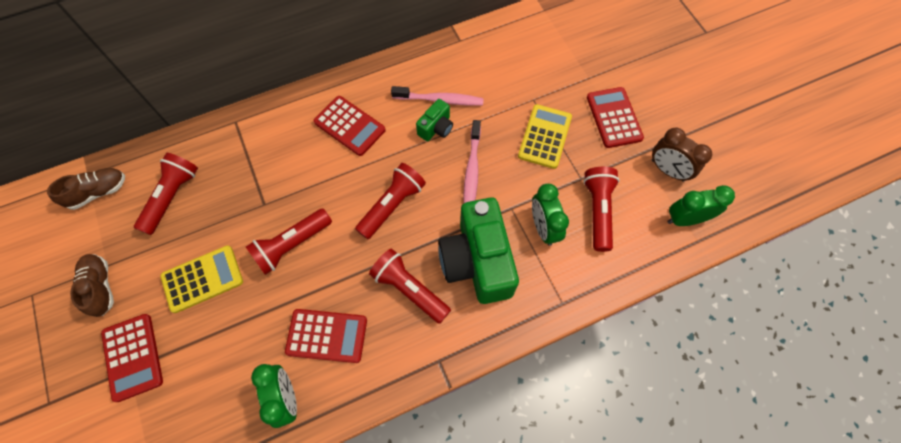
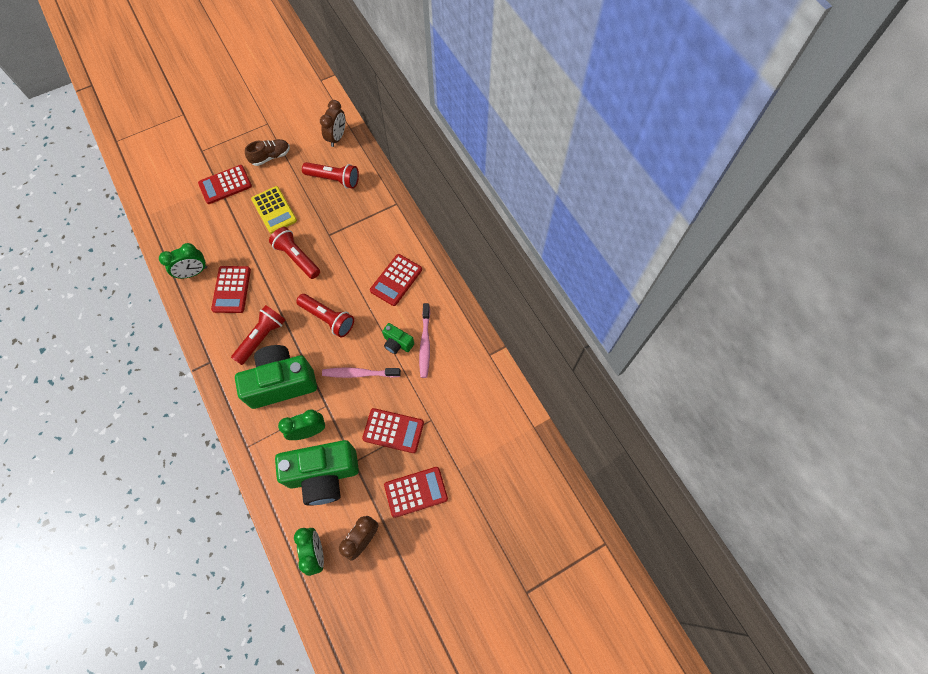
camera: 85 degrees right, 0 degrees up
brown shoe [47,168,125,210] -> brown clock [320,100,345,147]
yellow calculator [518,104,572,169] -> red calculator [362,408,424,453]
red flashlight [583,167,620,252] -> green camera [275,440,359,506]

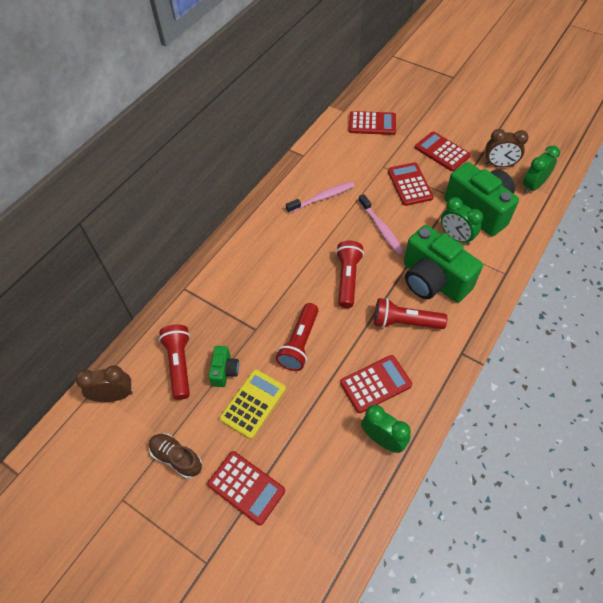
camera: 115 degrees left, 10 degrees down
red calculator [370,254,422,306] -> red calculator moved to [349,111,396,135]
green camera [382,323,414,354] -> green camera moved to [208,346,239,387]

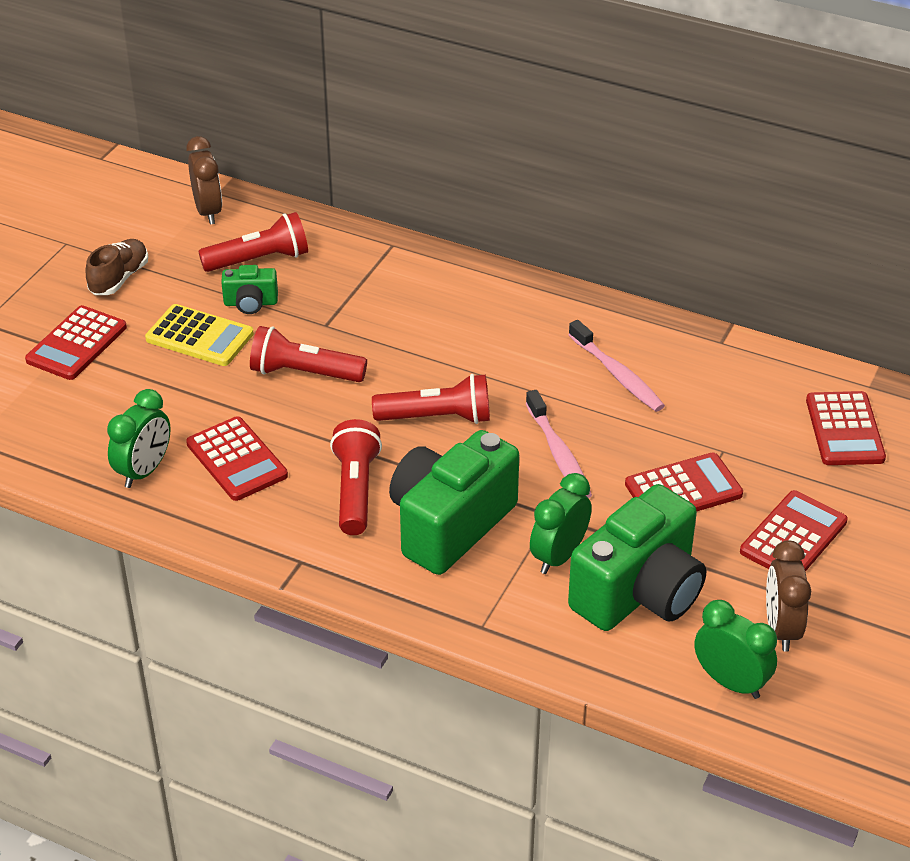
camera: 80 degrees right, 15 degrees down
pink toothbrush [358,194,404,255] -> pink toothbrush turned 75 degrees counterclockwise [525,390,592,498]

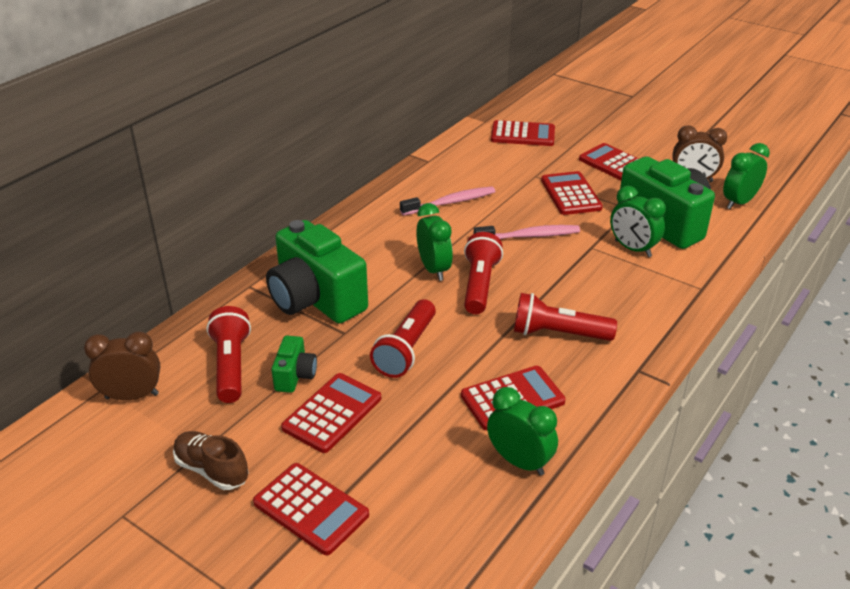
camera: 80 degrees left, 5 degrees down
yellow calculator [145,304,254,366] -> red calculator [281,373,381,453]
green camera [389,430,519,575] -> green camera moved to [266,220,368,324]
none -> green clock [416,203,453,281]

